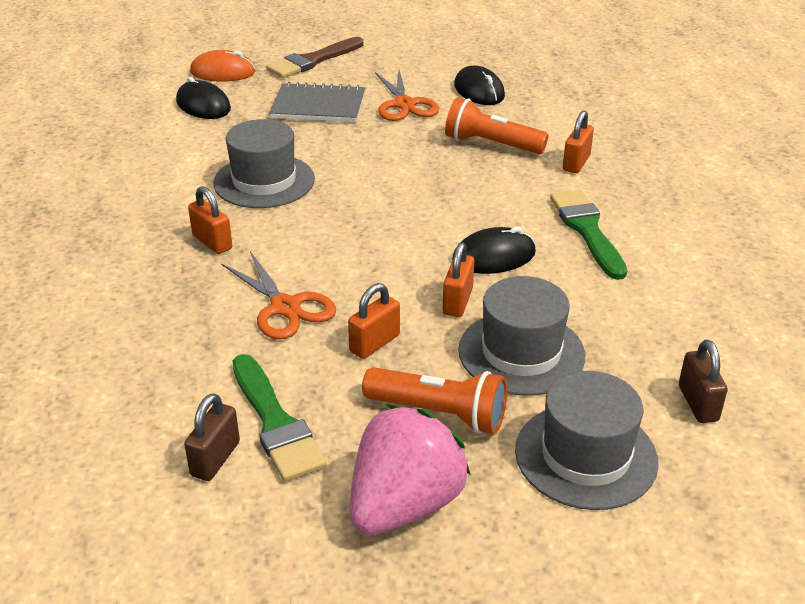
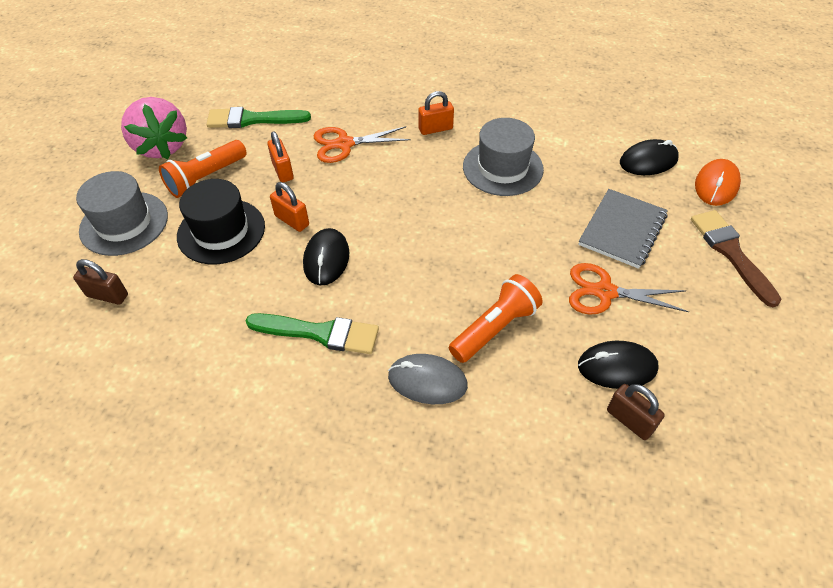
camera: 115 degrees right, 15 degrees up
brown padlock [184,393,240,481] -> brown padlock moved to [607,384,665,440]
grey hat [458,276,585,396] -> black hat [177,179,265,264]
orange padlock [563,110,594,173] -> grey mouse [388,354,468,404]

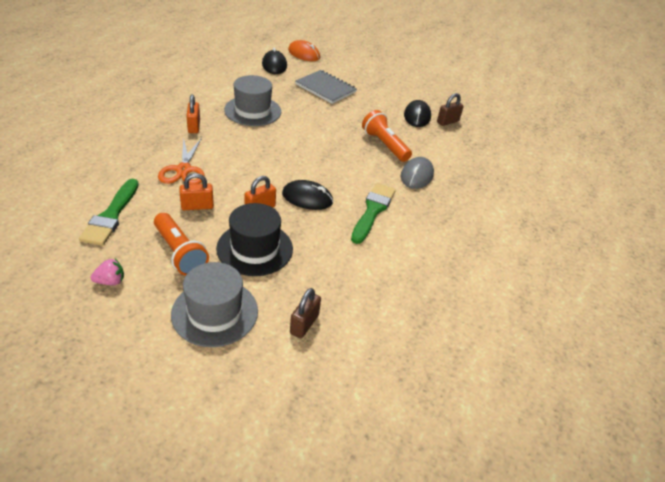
camera: 85 degrees left, 10 degrees down
pink strawberry [121,97,187,159] -> pink strawberry [91,259,124,285], size x0.42
orange scissors [569,263,689,315] -> none
brown brush [691,210,781,307] -> none

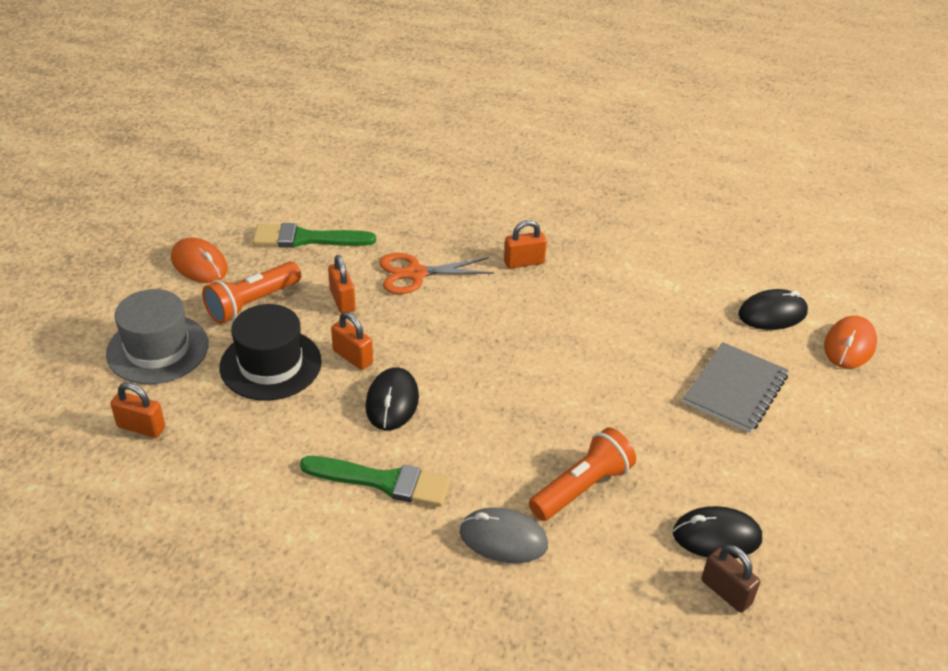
camera: 85 degrees right, 0 degrees up
pink strawberry [91,259,124,285] -> orange mouse [171,237,228,283]
grey hat [224,75,281,126] -> none
brown padlock [290,288,321,339] -> orange padlock [111,382,165,438]

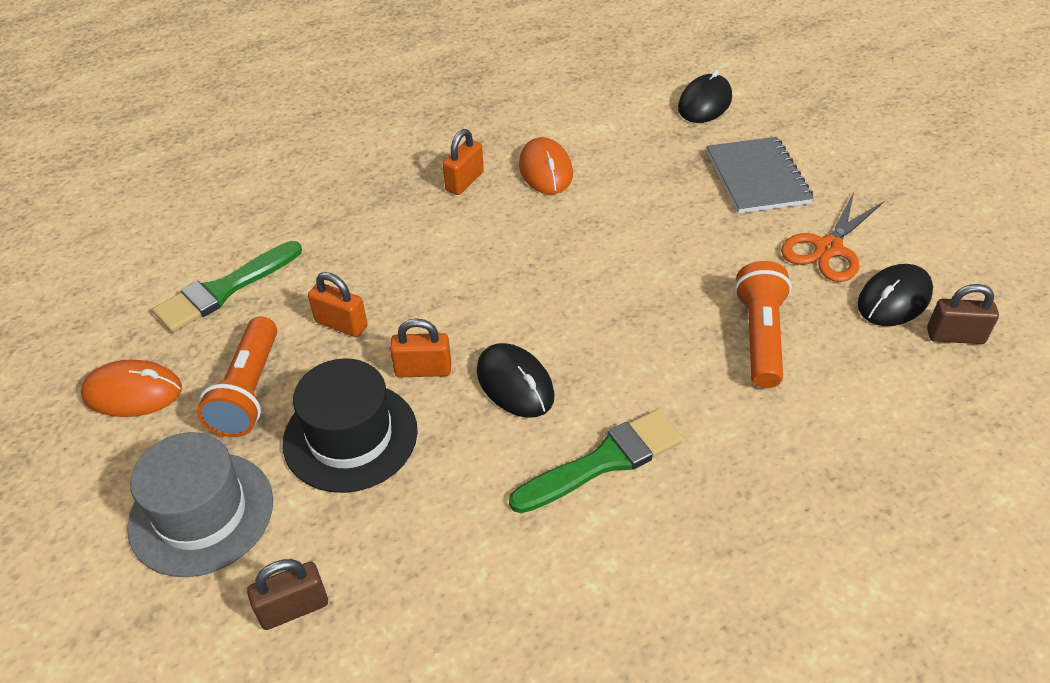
camera: 40 degrees left, 5 degrees up
orange padlock [111,382,165,438] -> brown padlock [247,559,328,630]
orange scissors [379,253,494,294] -> orange scissors moved to [781,192,884,282]
grey mouse [460,507,548,564] -> none
orange mouse [824,316,877,369] -> orange mouse moved to [519,137,573,194]

